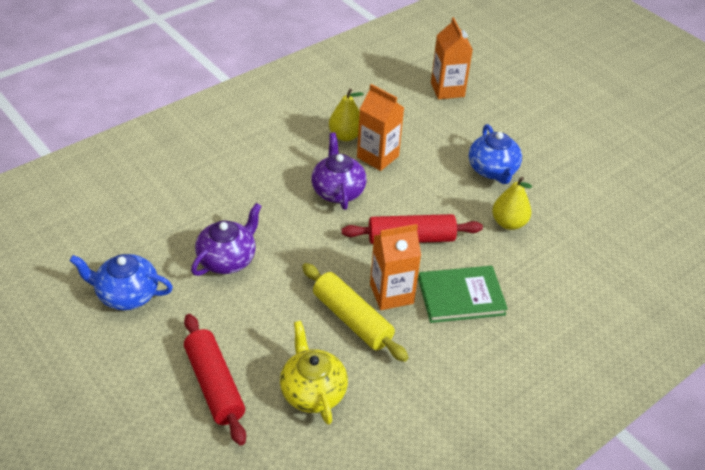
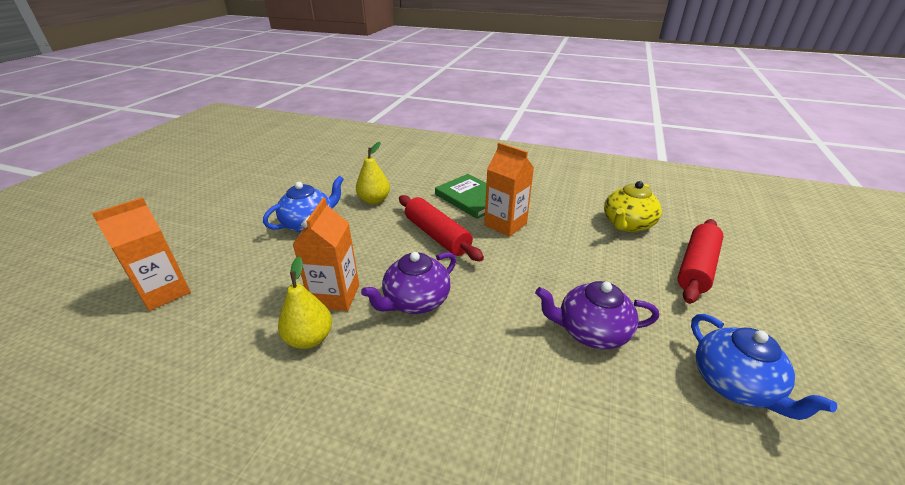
camera: 120 degrees left, 10 degrees down
yellow rolling pin [302,263,409,362] -> none

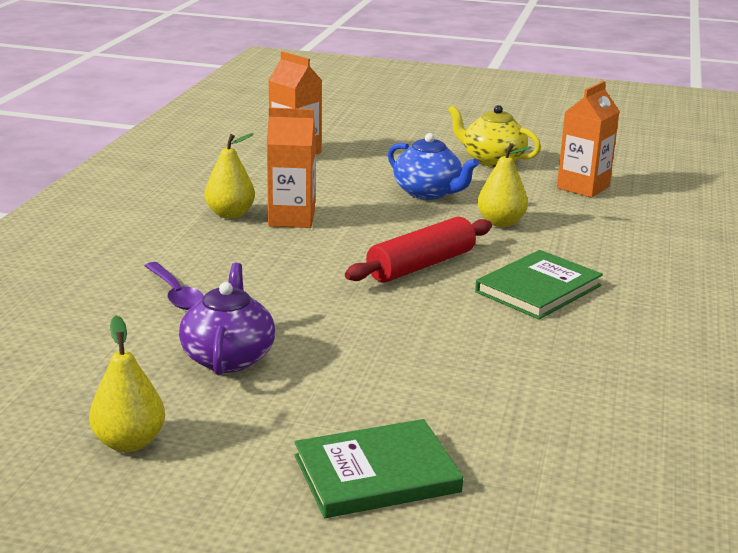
camera: 85 degrees right, 10 degrees down
purple teapot [361,252,456,314] -> none
orange carton [484,143,534,237] -> orange carton moved to [557,81,620,198]
yellow teapot [604,181,662,232] -> yellow teapot moved to [448,105,541,167]
red rolling pin [677,219,723,304] -> green book [295,419,463,518]
blue teapot [691,314,837,420] -> yellow pear [89,316,165,452]
none -> purple spoon [145,262,204,310]

